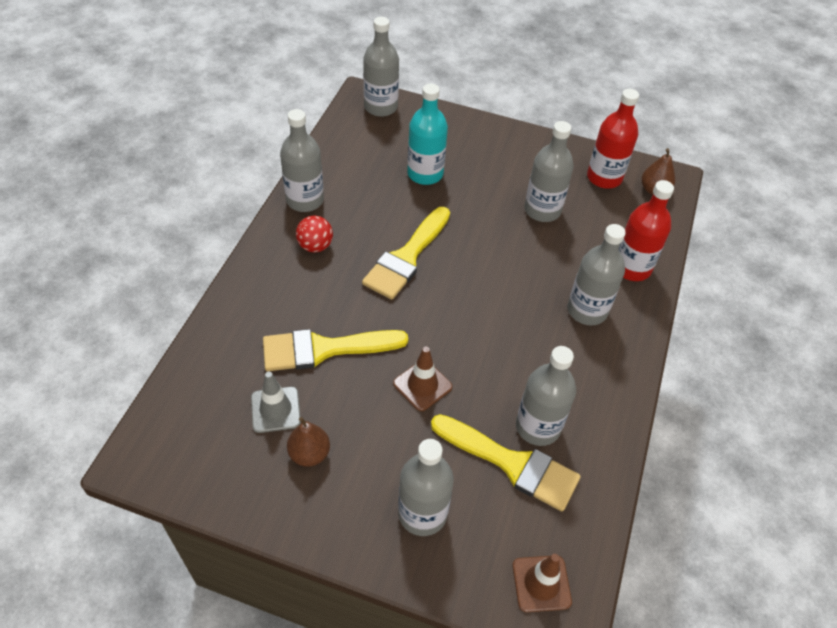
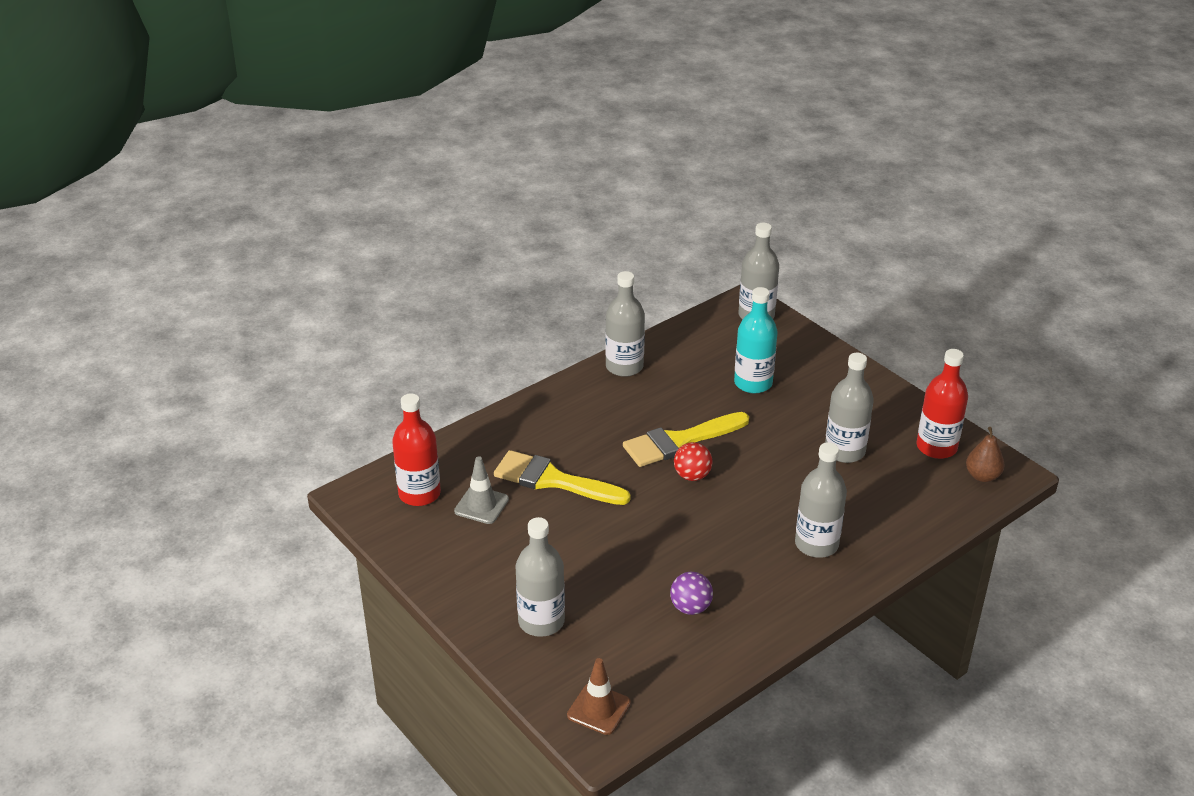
camera: 35 degrees right, 15 degrees down
brown pear [287,417,330,467] -> none
red ball [296,215,333,253] -> red ball moved to [674,442,712,481]
brown traffic cone [393,347,453,411] -> none
yellow brush [431,414,581,512] -> none
grey bottle [516,346,576,446] -> purple ball [670,572,713,615]
red bottle [619,180,674,281] -> red bottle moved to [392,394,441,506]

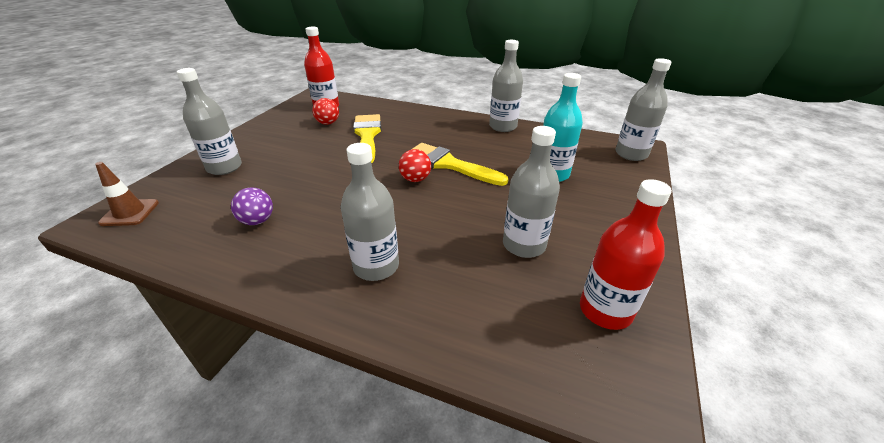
camera: 60 degrees right, 0 degrees up
grey traffic cone [454,456,509,524] -> red ball [312,98,339,125]
brown pear [966,427,1005,482] -> none

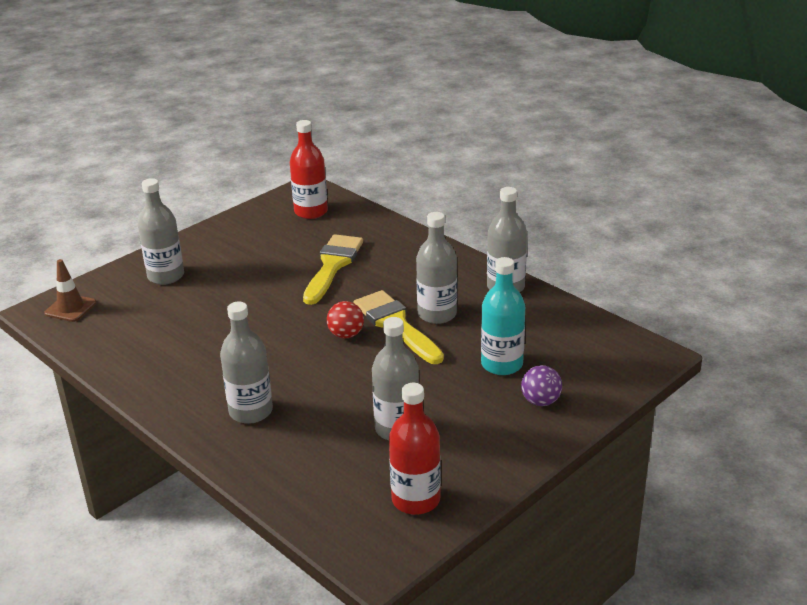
camera: 25 degrees right, 5 degrees down
purple ball [231,187,273,225] -> purple ball moved to [521,365,562,406]
red ball [312,98,339,125] -> none
grey bottle [615,58,672,161] -> grey bottle moved to [416,212,457,324]

